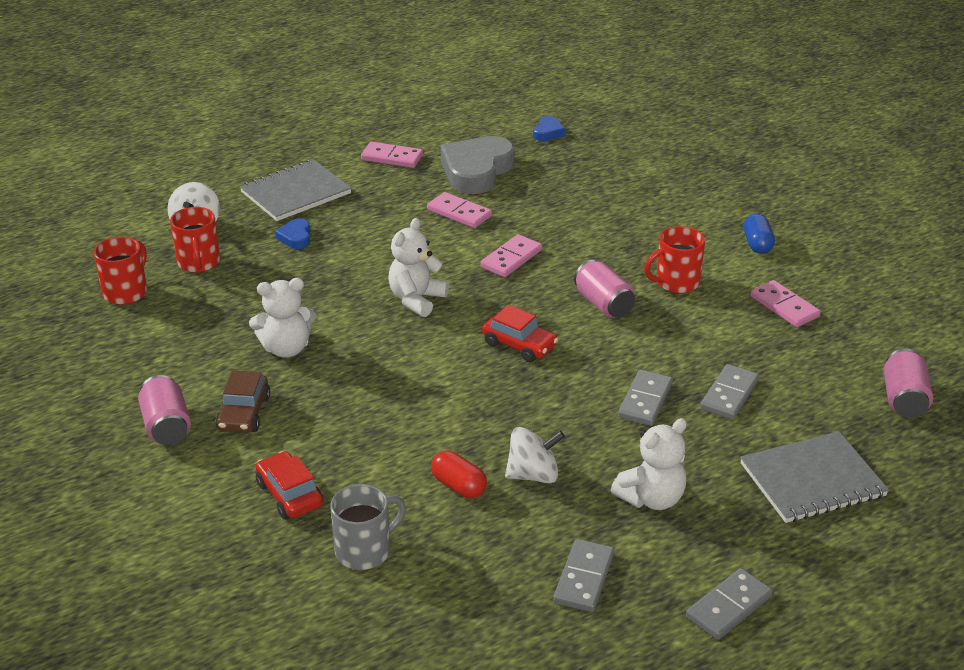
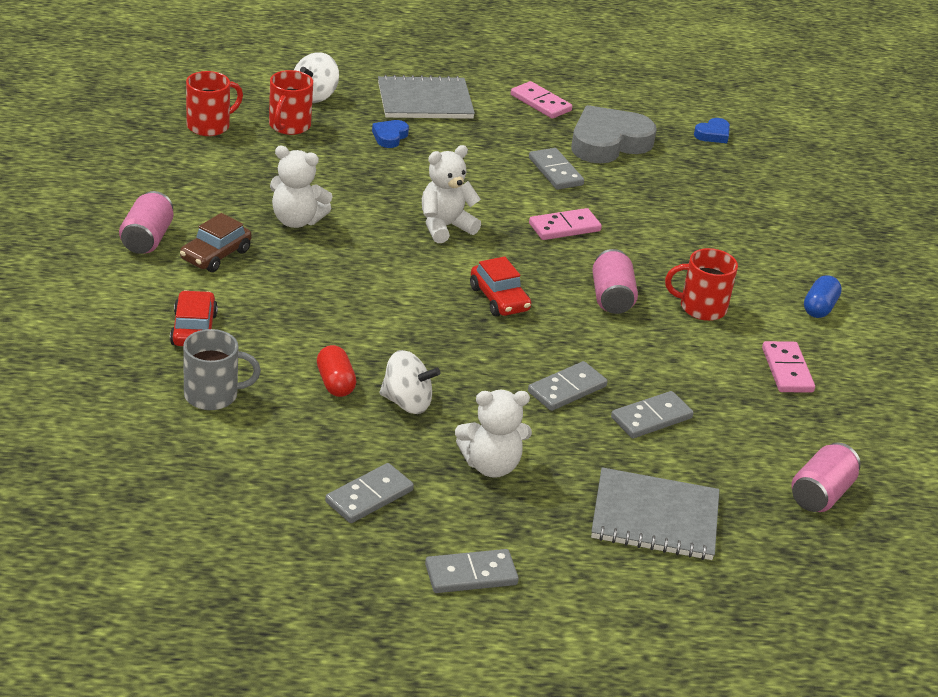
camera: 25 degrees right, 0 degrees up
pink domino [427,192,492,228] -> grey domino [529,148,584,190]

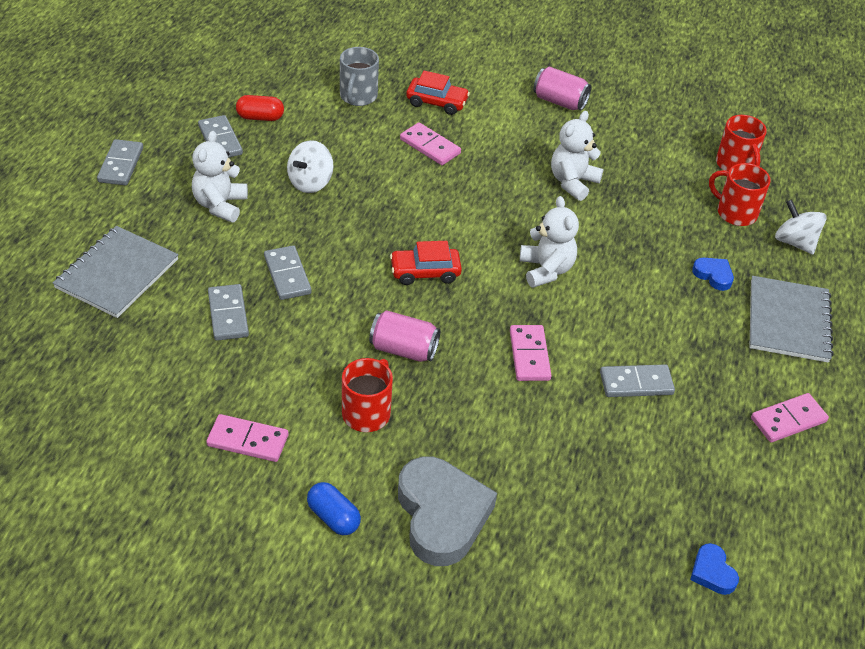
camera: 110 degrees right, 10 degrees up
brown car [180,213,252,272] -> none
red capsule [317,345,356,397] -> red capsule moved to [236,95,284,121]
grey heart [571,105,657,163] -> grey heart moved to [398,456,497,566]
pink can [792,442,861,512] -> none
none -> pink domino [400,122,461,165]

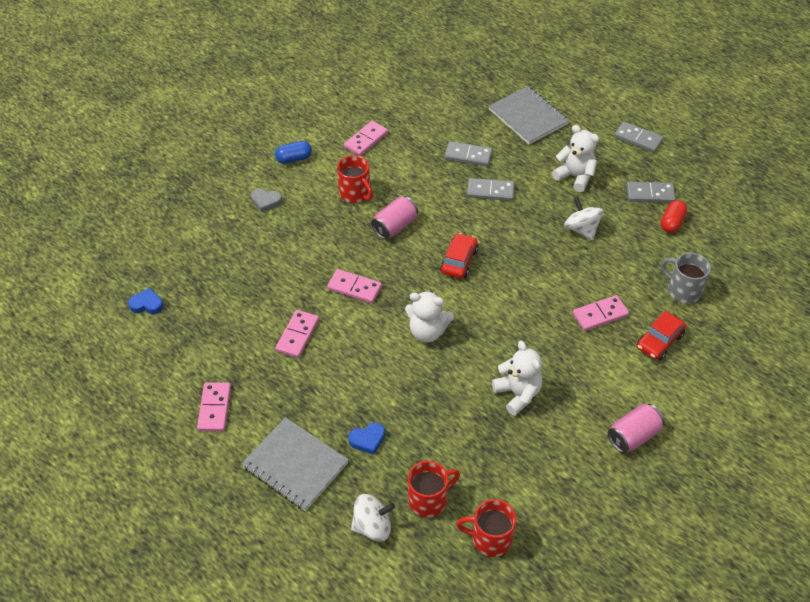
camera: 120 degrees right, 5 degrees up
grey heart [398,456,497,566] -> grey heart [251,189,282,212], size x0.45
grey domino [600,364,675,397] -> pink domino [275,310,319,358]

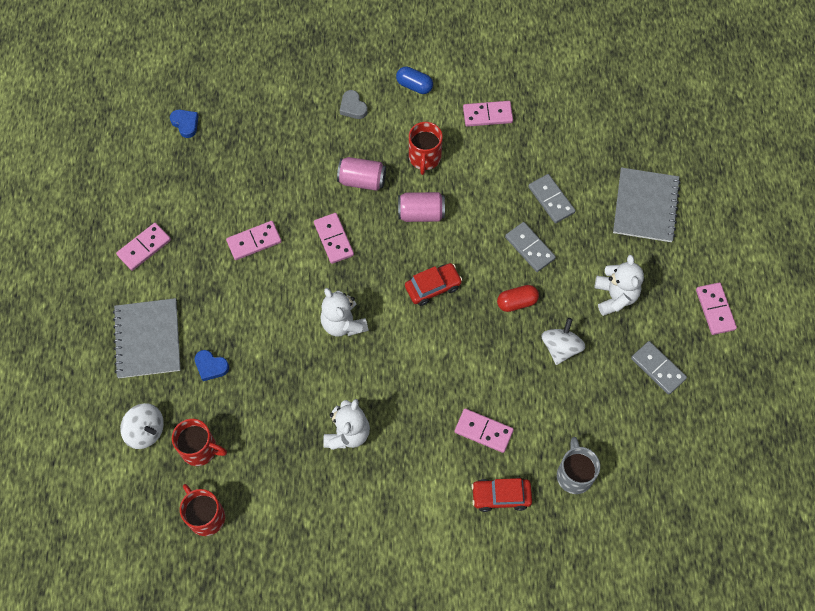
camera: 45 degrees right, 15 degrees up
pink can [608,404,664,453] -> pink can moved to [337,157,386,191]
grey domino [614,122,664,153] -> pink domino [696,282,737,335]
red capsule [661,200,687,233] -> red capsule moved to [497,285,539,312]

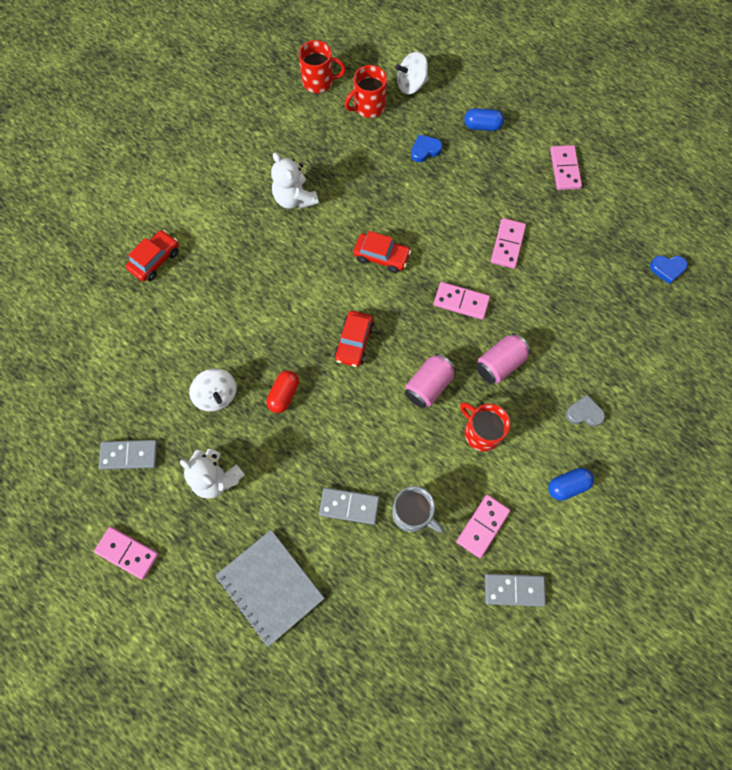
camera: 130 degrees right, 5 degrees up
grey notebook [113,298,181,378] -> blue capsule [464,108,504,131]
white teddy bear [321,288,369,336] -> red car [353,231,411,273]
pink domino [454,408,514,453] -> none
grey domino [505,222,556,272] -> grey domino moved to [485,573,546,607]
grey mug [557,437,600,494] -> grey mug moved to [392,486,444,533]

